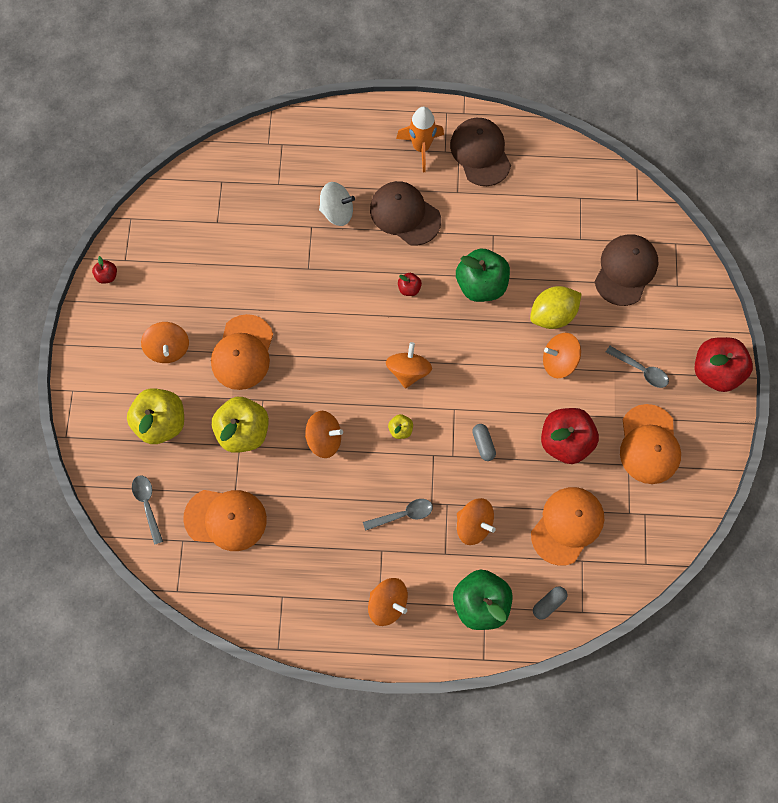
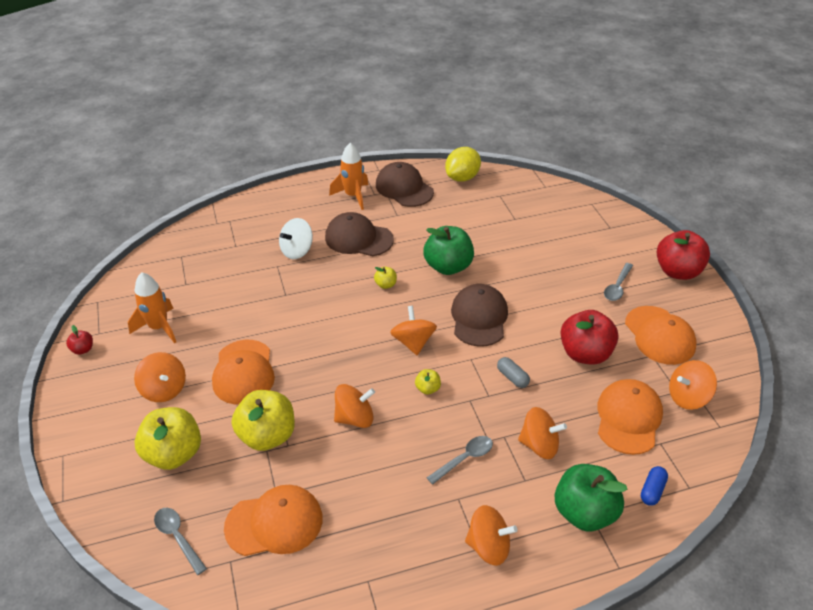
camera: 20 degrees left, 30 degrees down
white spinning top [319,182,355,226] -> white spinning top turned 150 degrees clockwise [279,218,313,259]
red apple [398,273,422,296] -> yellow apple [374,267,397,289]
yellow lemon [530,286,582,329] -> yellow lemon moved to [445,147,481,182]
grey capsule [533,586,567,620] -> blue capsule [641,466,668,506]
orange spinning top [543,333,581,378] -> orange spinning top moved to [669,360,717,410]
brown cap [595,234,658,306] -> brown cap moved to [451,284,508,347]
grey spoon [606,346,669,388] -> grey spoon turned 105 degrees clockwise [604,263,633,301]
none -> orange rocket [128,272,176,343]

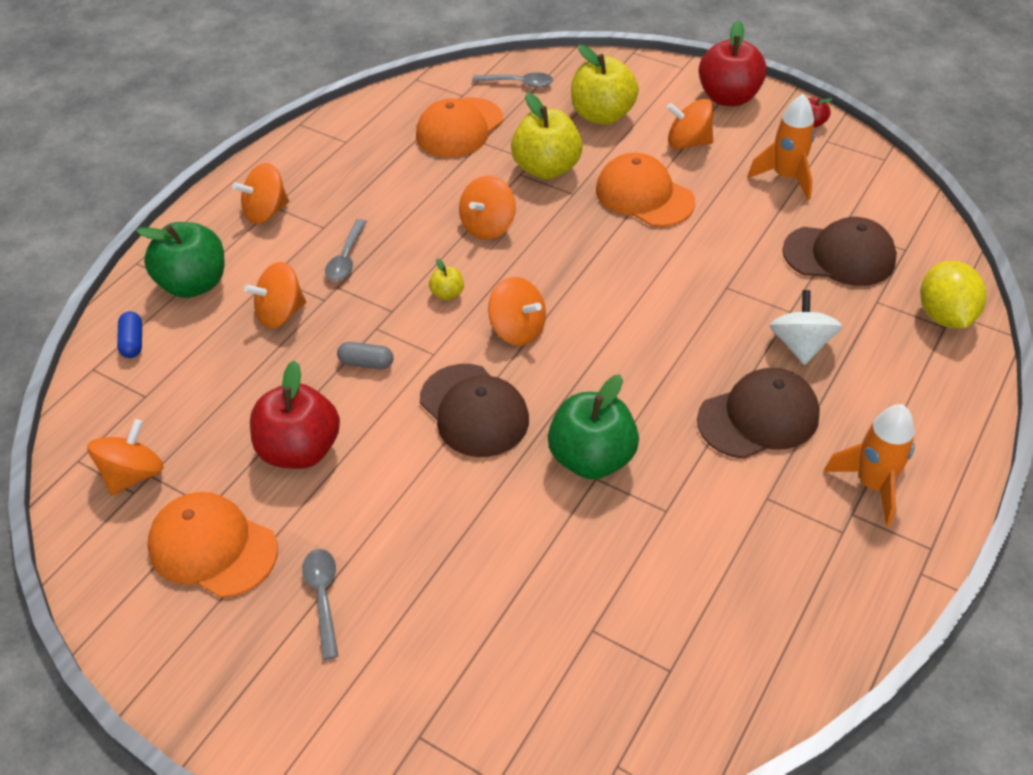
camera: 140 degrees right, 5 degrees up
yellow apple [374,267,397,289] -> none
brown cap [376,162,434,207] -> brown cap moved to [782,217,897,286]
yellow lemon [445,147,481,182] -> yellow lemon moved to [920,261,986,329]
orange cap [597,379,663,455] -> none
red apple [657,230,710,280] -> red apple moved to [699,20,767,106]

